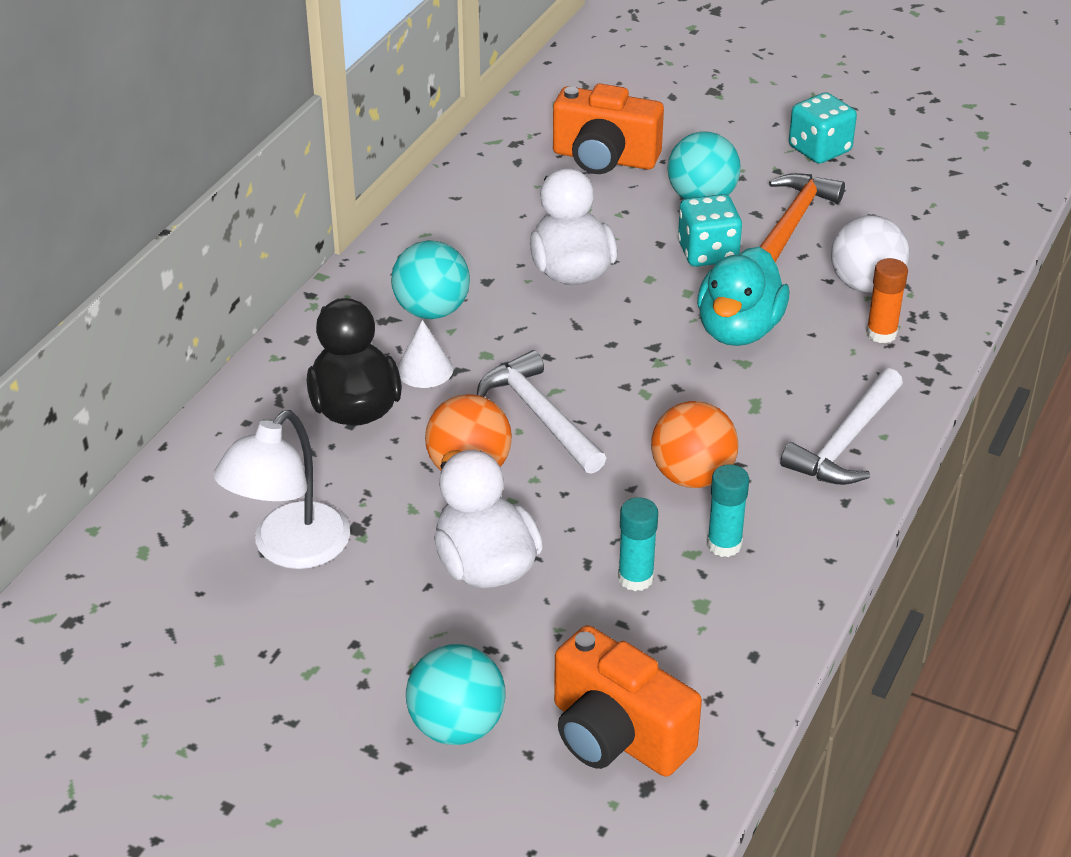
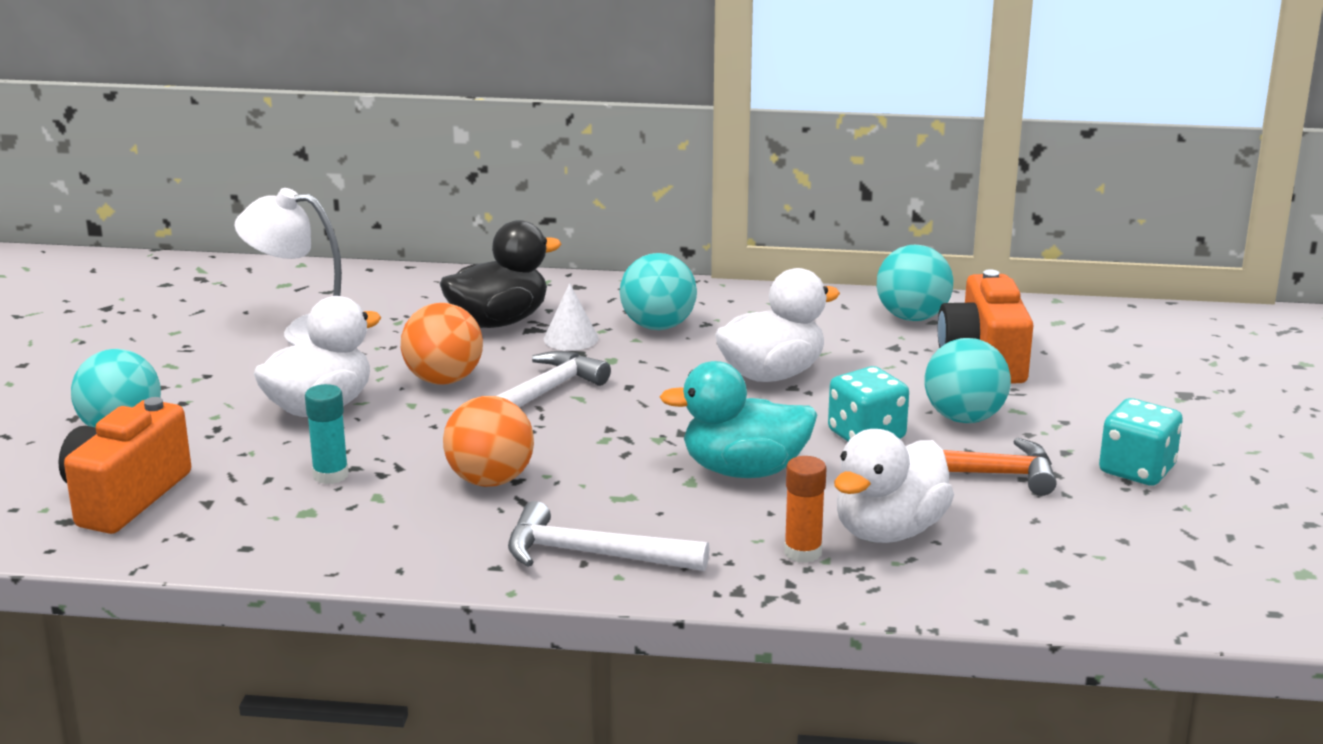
camera: 70 degrees right, 15 degrees down
turquoise glue stick [707,464,749,557] -> none
white ball [831,215,910,293] -> white duck [834,429,954,543]
none -> turquoise ball [877,245,953,321]

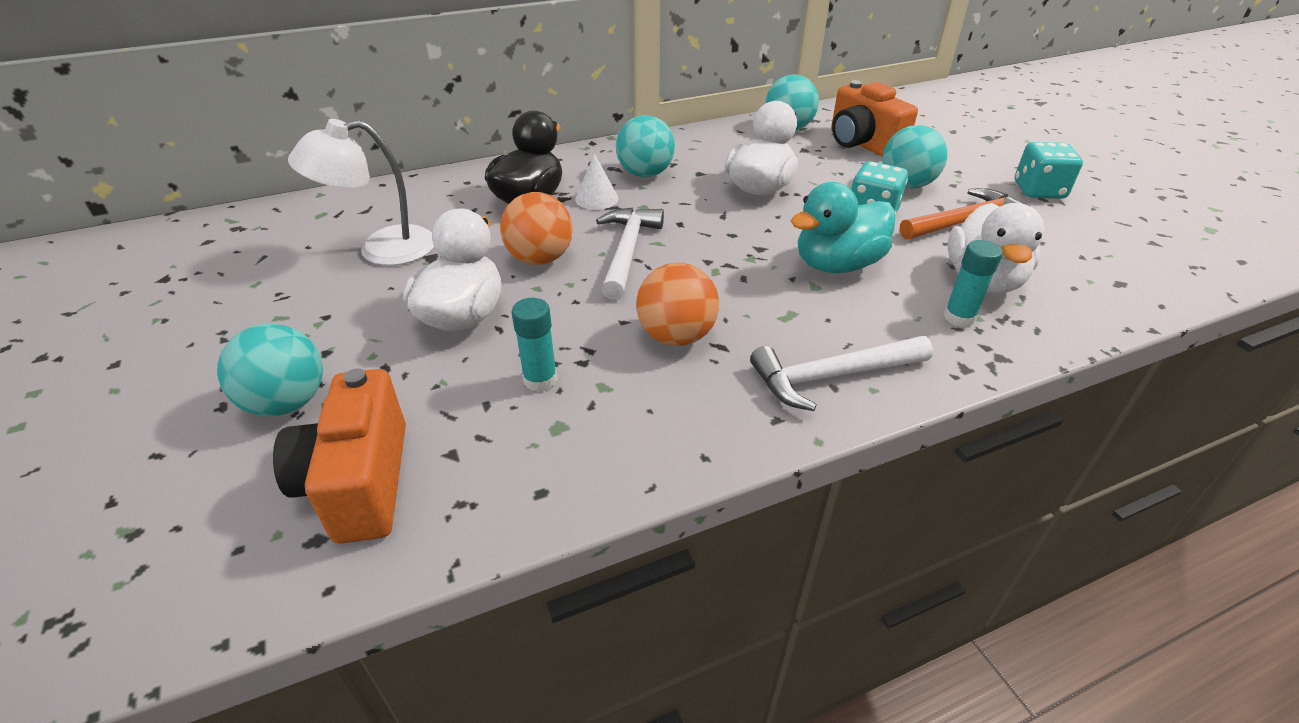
camera: 30 degrees left, 15 degrees up
orange glue stick [784,456,827,563] -> turquoise glue stick [944,240,1003,327]

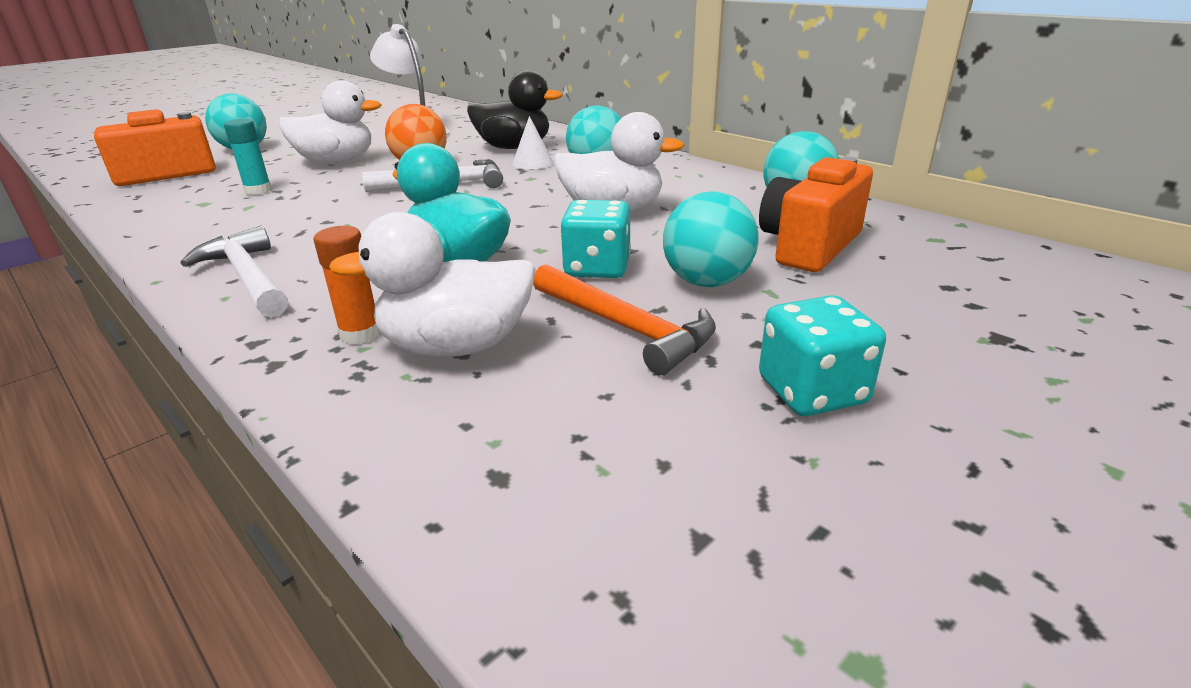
camera: 70 degrees right, 10 degrees down
orange ball [636,263,719,346] -> none
turquoise glue stick [944,240,1003,327] -> orange glue stick [313,226,381,344]

